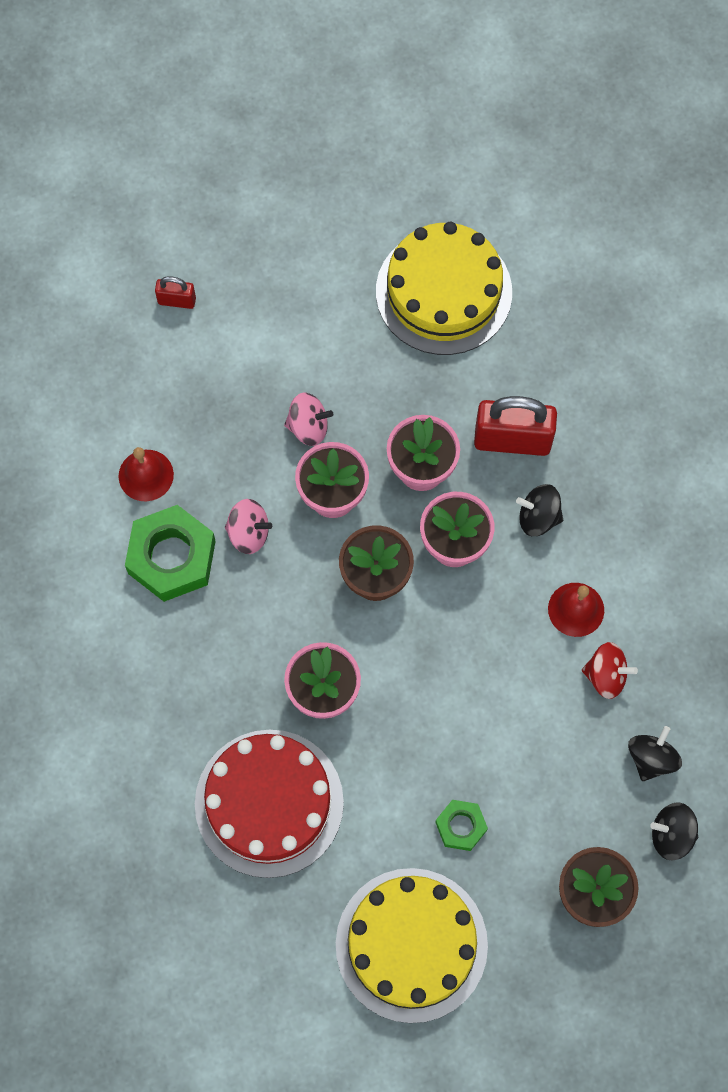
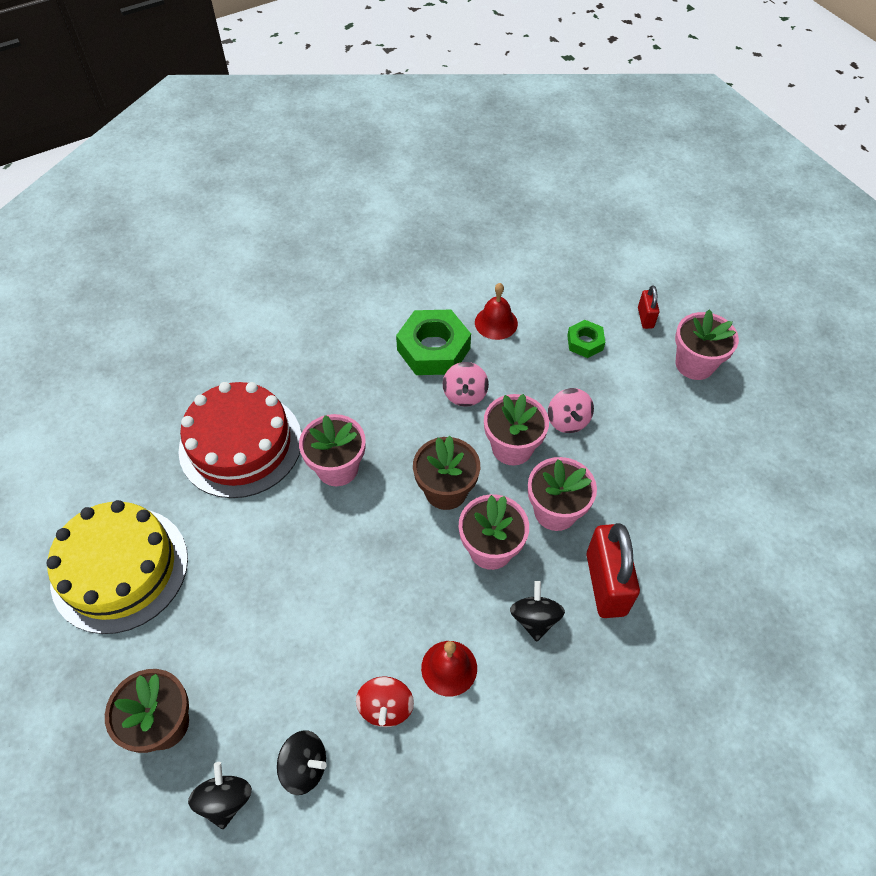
camera: 80 degrees right, 15 degrees down
yellow cake [376,222,512,355] -> none
green nut [435,800,488,851] -> green nut moved to [567,320,605,358]
none -> pink flower pot [675,309,739,380]

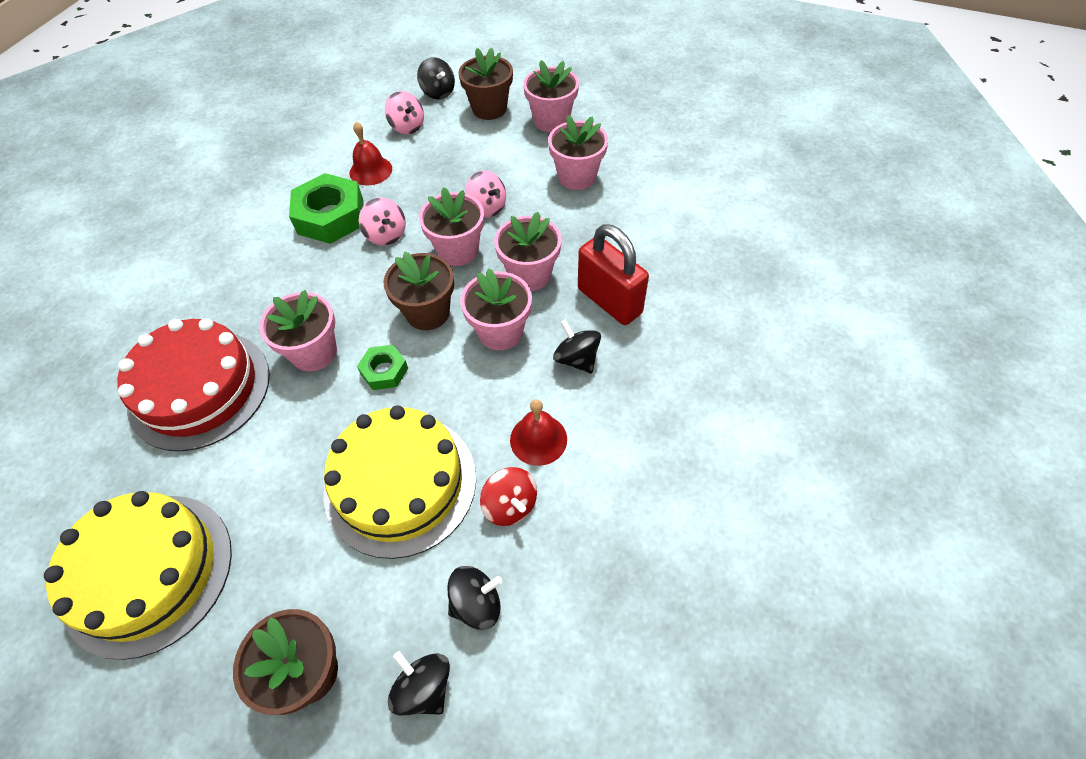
camera: 35 degrees left, 0 degrees up
green nut [567,320,605,358] -> green nut moved to [357,345,408,390]
red padlock [638,285,659,329] -> brown flower pot [458,48,513,120]
none -> yellow cake [323,405,476,559]
none -> pink spinning top [385,91,424,134]
none -> black spinning top [417,57,455,99]
none -> pink flower pot [548,115,608,190]

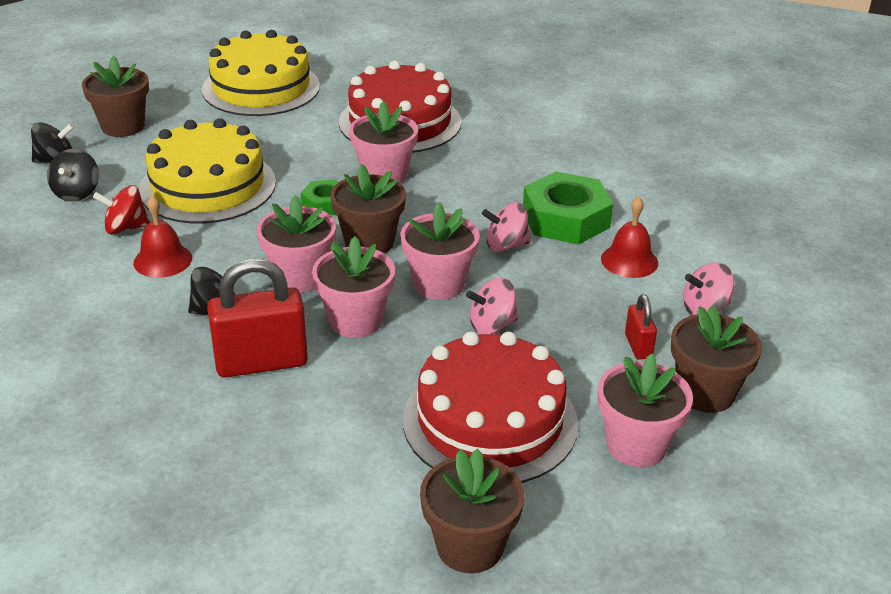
camera: 115 degrees right, 20 degrees down
black spinning top [417,57,455,99] -> none
pink flower pot [548,115,608,190] -> red cake [403,332,578,483]
none -> brown flower pot [420,448,525,573]
none -> red padlock [625,294,657,360]

